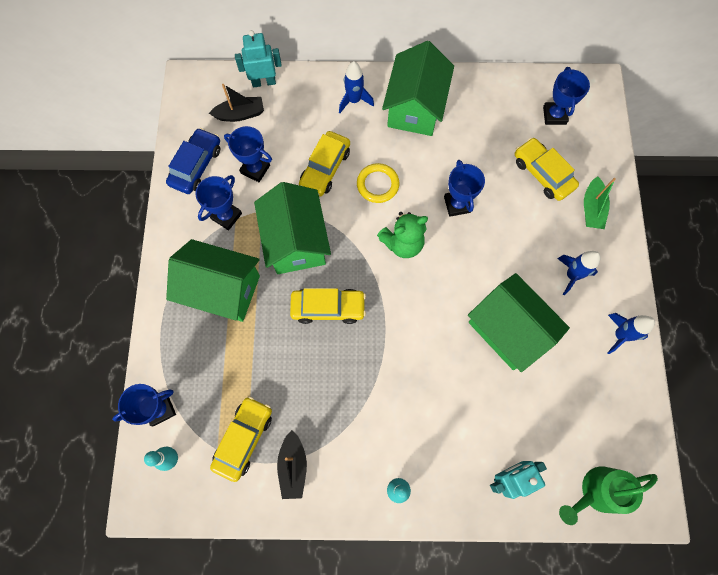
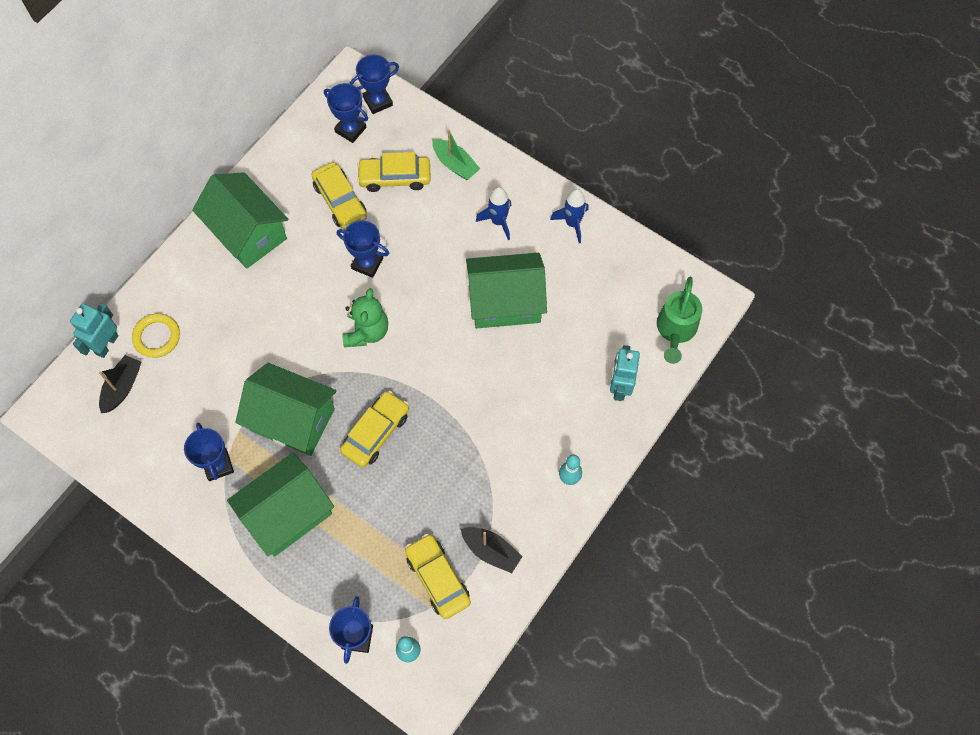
camera: 55 degrees left, 5 degrees down
blue car [166,128,220,194] -> none
blue trophy [224,126,272,182] -> blue trophy moved to [349,54,399,114]
yellow car [299,131,350,197] -> yellow car moved to [311,162,367,229]
blue rocket [339,61,374,113] -> none
yellow ring [357,163,400,203] -> yellow ring moved to [132,313,180,358]

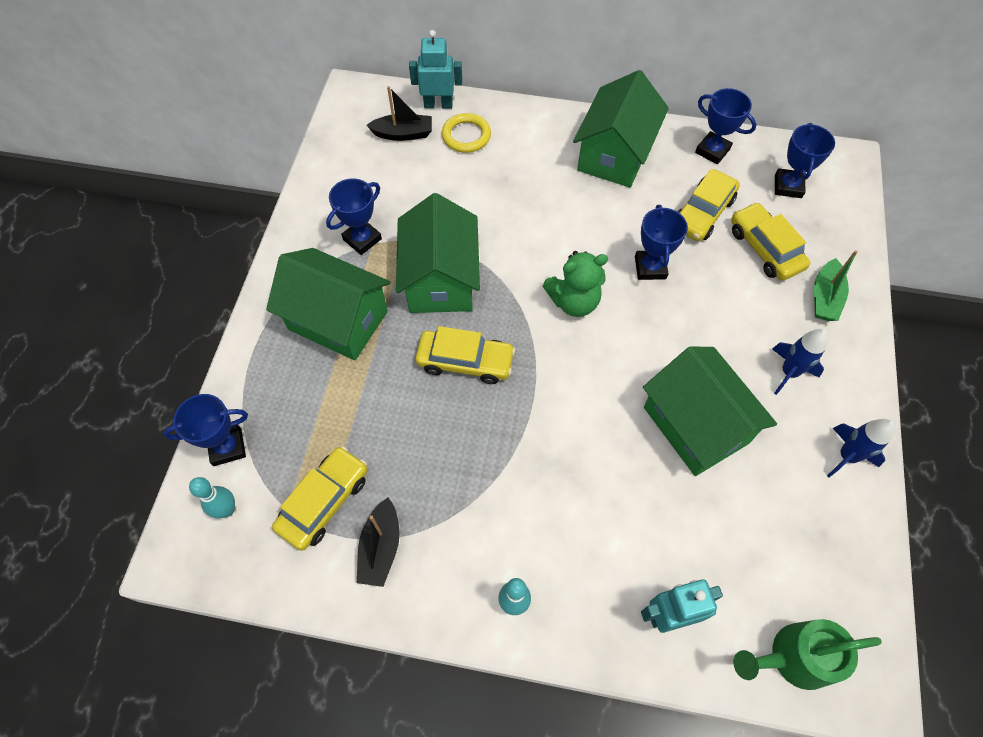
camera: 65 degrees right, 5 degrees down
blue trophy [349,54,399,114] -> blue trophy moved to [695,88,757,164]

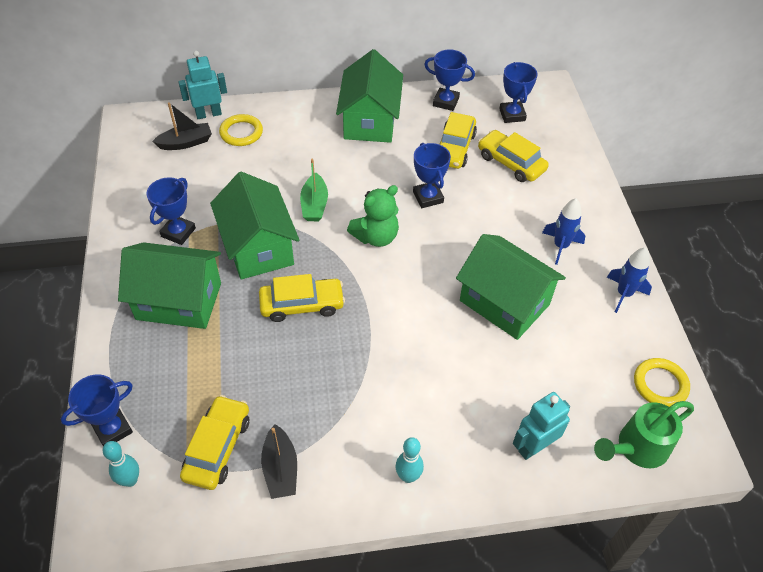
camera: 20 degrees left, 10 degrees down
green boat [814,250,858,321] -> green boat moved to [300,159,328,221]
none -> yellow ring [634,358,690,407]

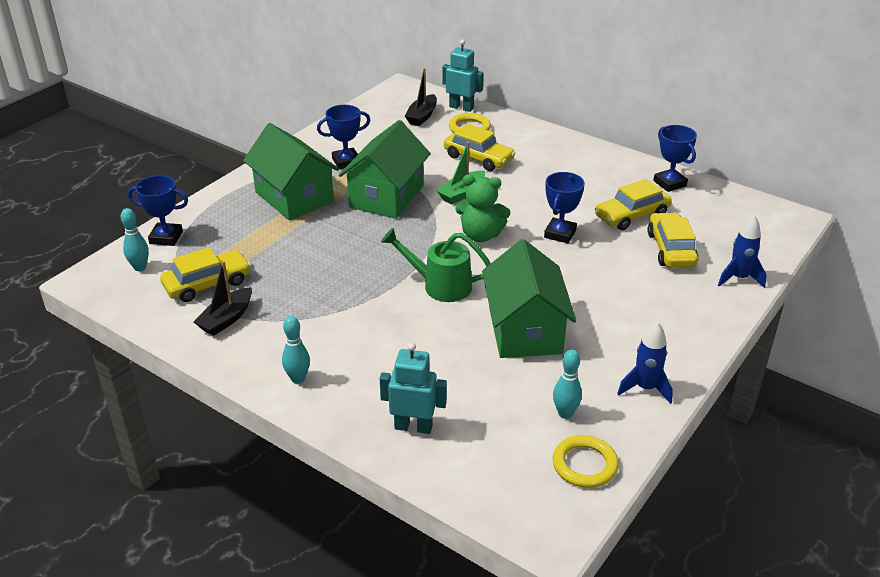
camera: 45 degrees right, 15 degrees down
black boat [152,102,212,150] -> black boat turned 90 degrees clockwise [405,68,437,126]
yellow car [259,274,345,322] -> yellow car moved to [444,124,515,171]
green house [336,49,403,143] -> none
blue trophy [499,62,538,123] -> none
blue rocket [542,198,585,265] -> blue rocket moved to [718,215,767,288]
green watering can [594,401,694,468] -> green watering can moved to [381,228,491,302]
none -> turquoise bowling pin [553,350,582,419]

